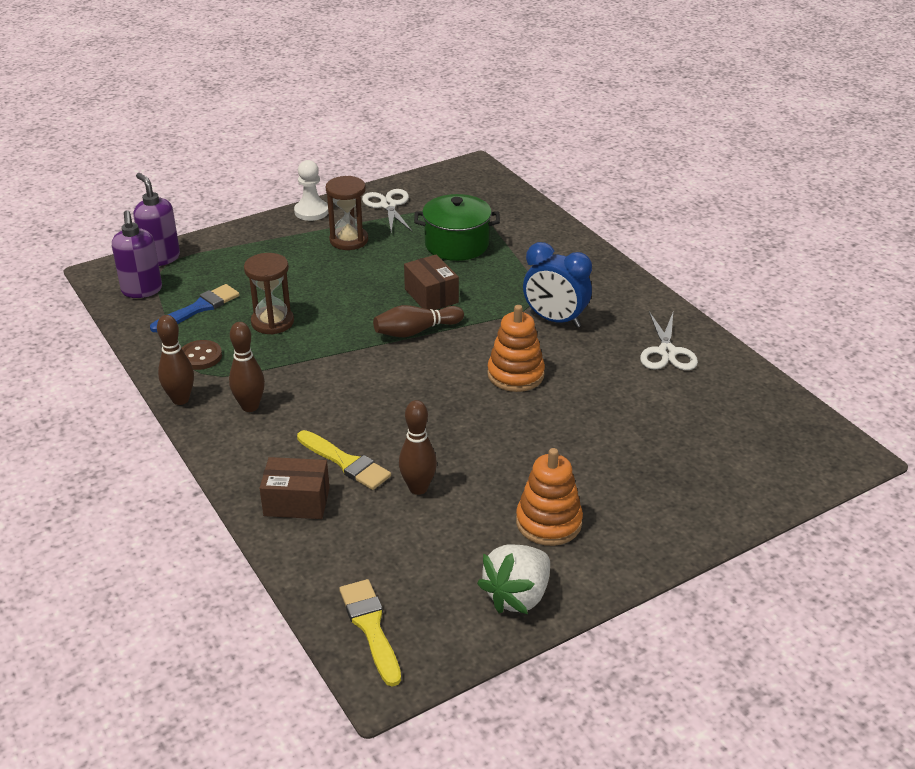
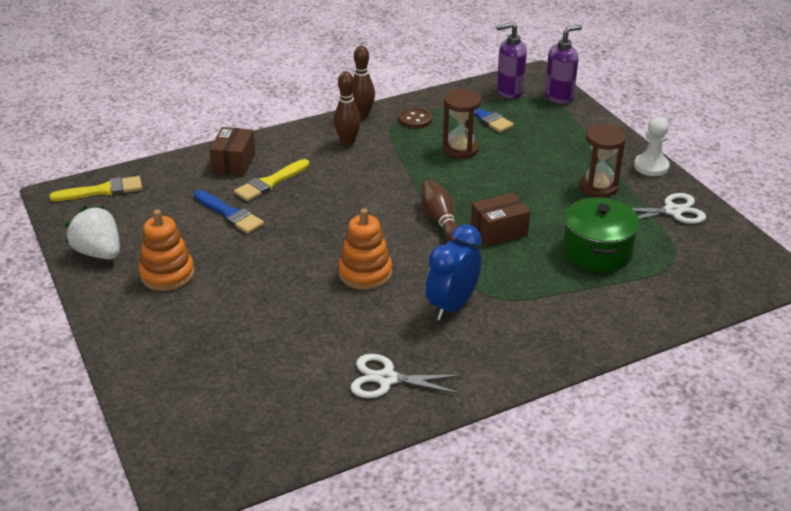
camera: 95 degrees right, 0 degrees up
brown bowling pin [399,400,437,495] -> blue brush [194,190,264,234]

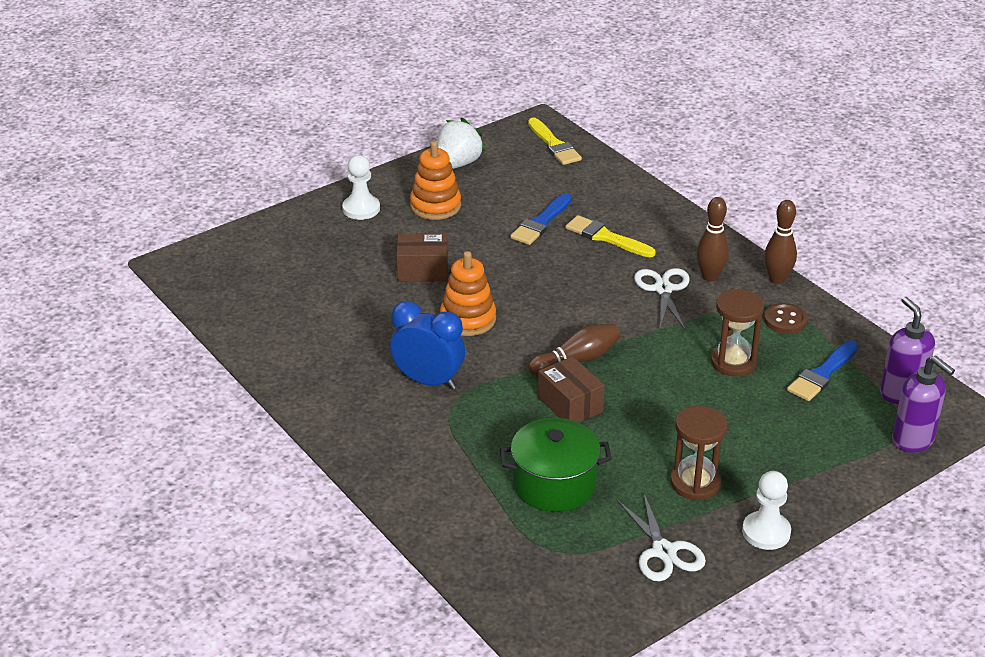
camera: 80 degrees right, 0 degrees up
brown box [209,127,255,176] -> brown box moved to [396,233,448,282]
white scissors [350,354,463,398] -> white scissors moved to [634,268,690,329]
none -> white pawn [342,155,380,220]

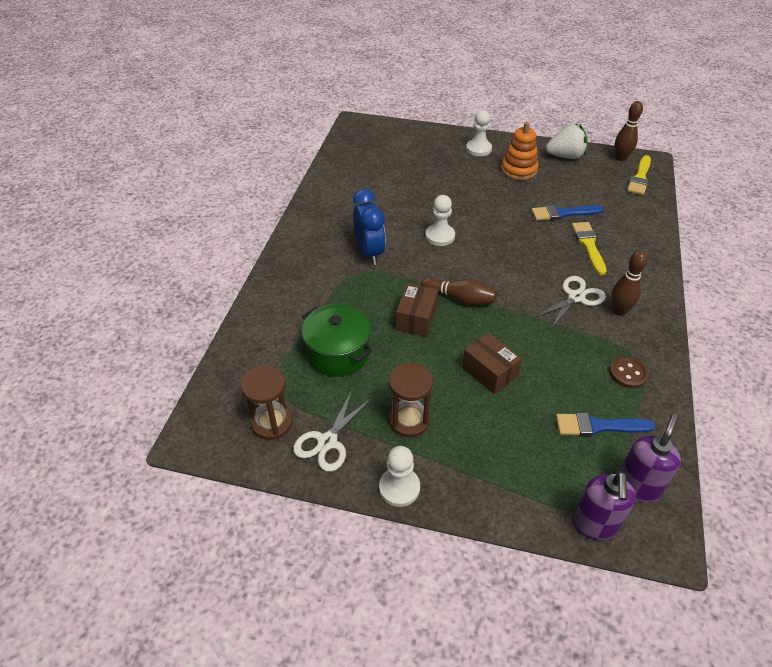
camera: 50 degrees right, 10 degrees up
brown box [396,233,448,282] -> brown box moved to [462,333,522,394]
orange stacking toy [440,251,496,336] -> white pawn [426,195,455,246]
brown hourglass [710,289,764,376] -> brown hourglass moved to [240,365,293,440]
brown bowling pin [764,200,797,284] -> brown bowling pin moved to [615,101,643,161]

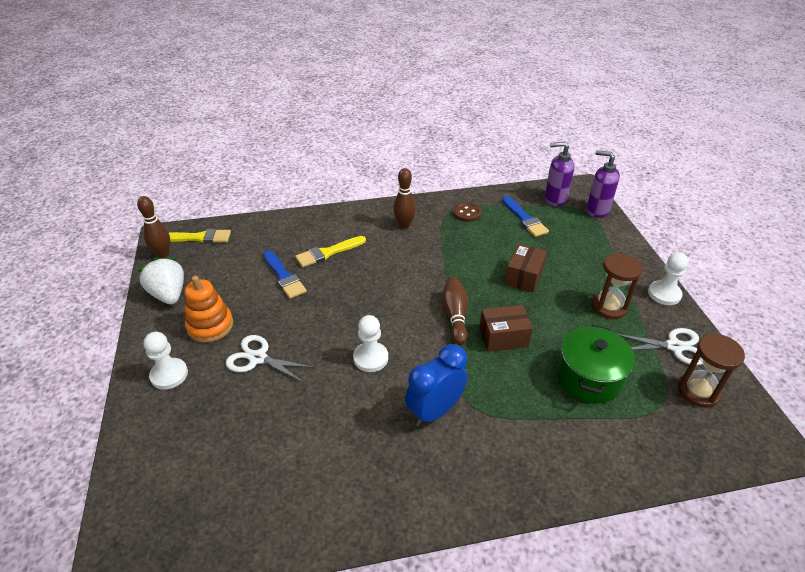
camera: 115 degrees left, 5 degrees down
white scissors [534,276,606,328] -> white scissors moved to [226,335,316,383]
purple soap dispenser [572,471,636,540] -> purple soap dispenser turned 135 degrees counterclockwise [586,150,620,218]

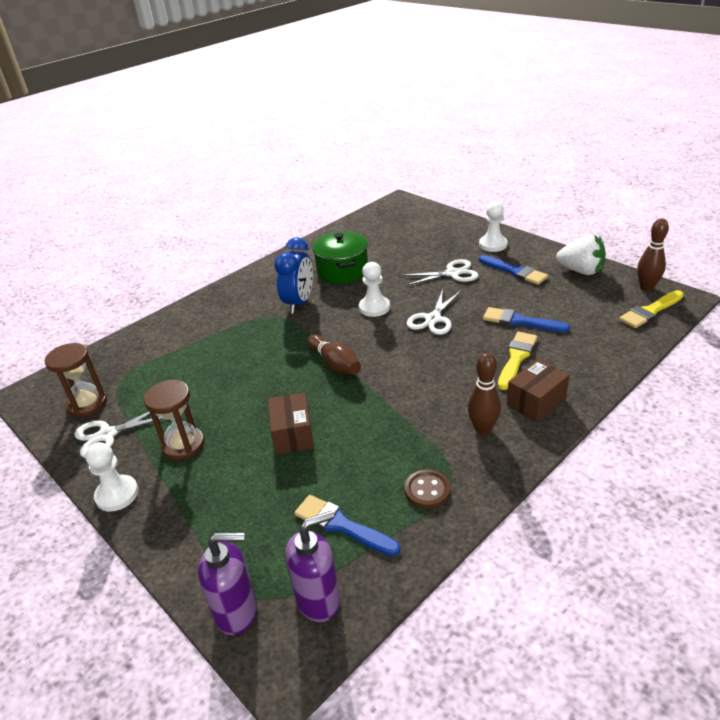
camera: 150 degrees right, 5 degrees down
orange stacking toy [184,276,233,343] -> blue brush [479,255,548,285]
brown box [479,305,533,352] -> brown box moved to [507,359,570,422]
green pot [557,325,635,403] -> green pot moved to [312,231,368,284]
none -> white scissors [407,289,461,335]

